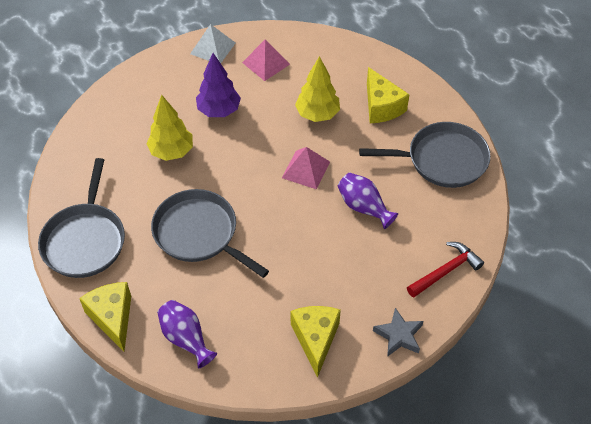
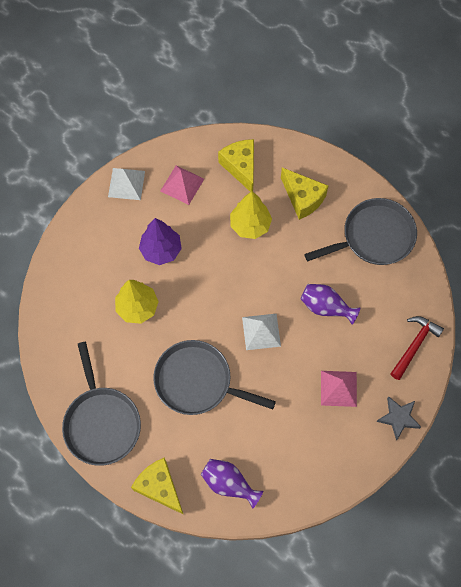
camera: 20 degrees left, 15 degrees up
pink pyramid [282,147,330,189] -> pink pyramid moved to [321,371,357,407]
yellow cheese [291,306,341,378] -> yellow cheese moved to [218,139,254,192]
none -> white pyramid [242,314,281,350]

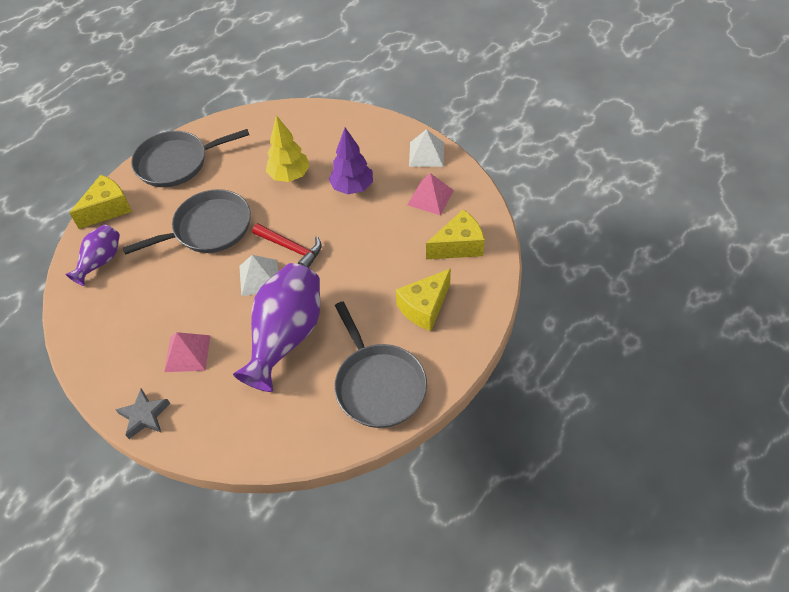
camera: 90 degrees right, 15 degrees down
grey pan [153,340,276,415] -> grey pan turned 45 degrees clockwise [123,189,251,255]
yellow tree [230,191,272,239] -> none
purple vase [301,284,360,325] -> purple vase [233,263,320,392], size x1.82
red hammer [390,316,444,380] -> red hammer moved to [252,223,322,268]

